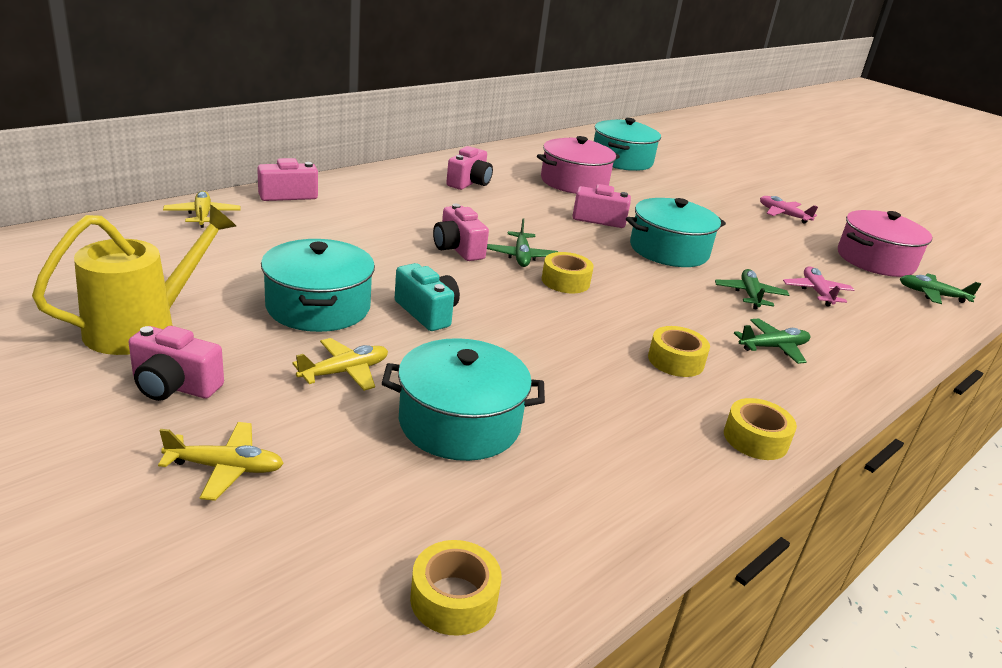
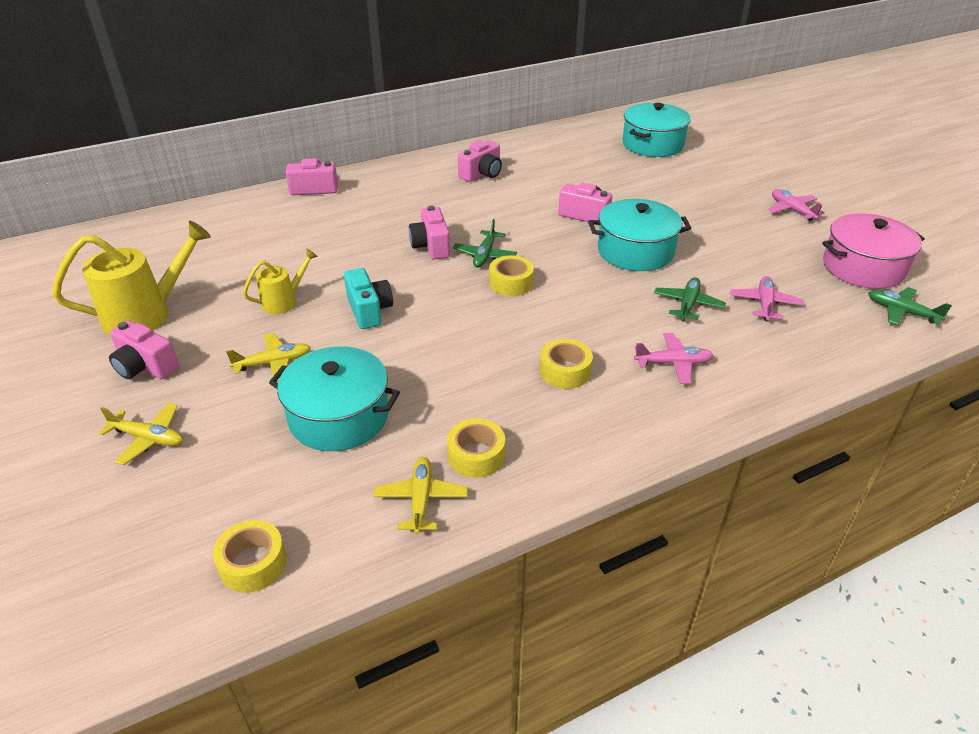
camera: 20 degrees right, 10 degrees up
yellow plane [163,191,240,228] -> yellow plane moved to [373,457,468,534]
turquoise pot [261,239,375,332] -> yellow watering can [243,248,318,314]
pink pot [537,136,620,194] -> none
yellow tape [724,398,797,460] -> yellow tape moved to [447,418,505,478]
green plane [734,318,810,364] -> pink plane [634,333,714,384]

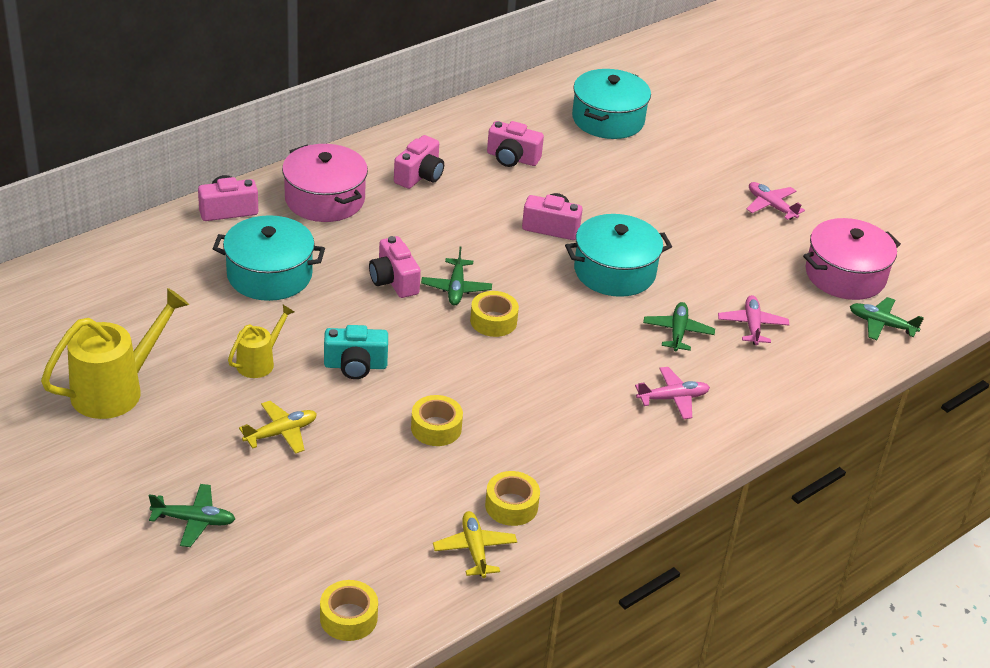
camera: 15 degrees left, 0 degrees up
yellow plane [98,403,183,465] -> green plane [149,484,235,547]
pink camera [109,321,179,380] -> pink camera moved to [487,121,544,167]
turquoise pot [269,346,400,451] -> turquoise pot moved to [213,215,325,301]
turquoise camera [344,268,393,329] -> turquoise camera turned 120 degrees clockwise [324,325,388,379]
yellow tape [540,339,593,389] -> yellow tape moved to [411,395,463,446]
none -> pink pot [282,144,368,222]

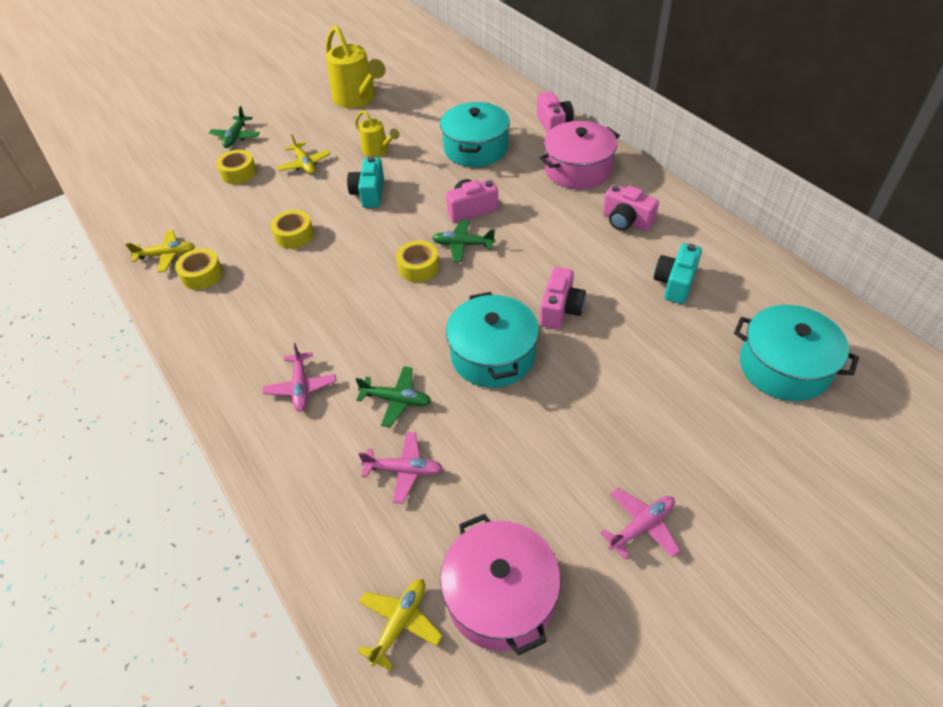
camera: 100 degrees right, 10 degrees up
yellow tape [320,580,378,641] -> yellow tape moved to [216,150,257,184]
pink camera [487,121,544,167] -> turquoise camera [654,243,702,304]
green plane [850,297,924,340] -> yellow plane [358,579,443,671]

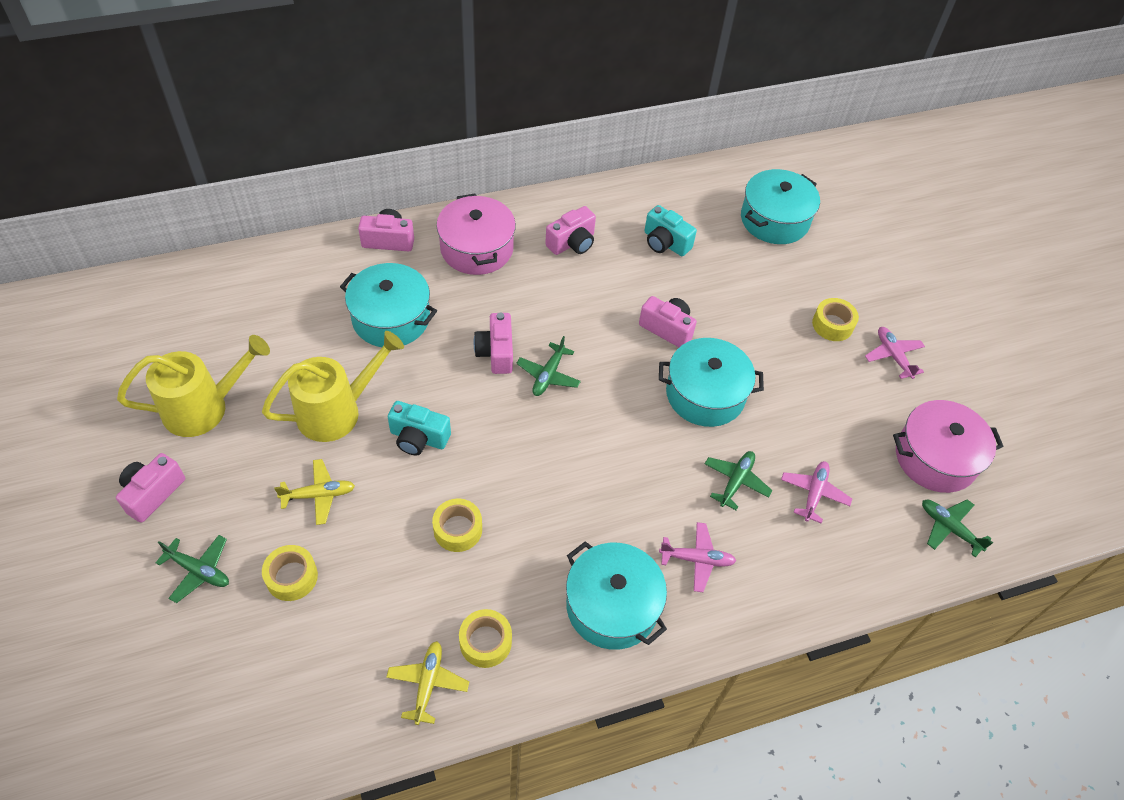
camera: 80 degrees left, 5 degrees up
yellow watering can [355,110,399,157] -> yellow watering can [262,331,404,442], size x1.79
yellow plane [358,579,443,671] -> green plane [922,499,993,557]
yellow tape [396,240,439,282] -> yellow tape moved to [812,298,859,341]
none -> pink camera [116,453,185,523]
none -> turquoise pot [566,541,667,650]

